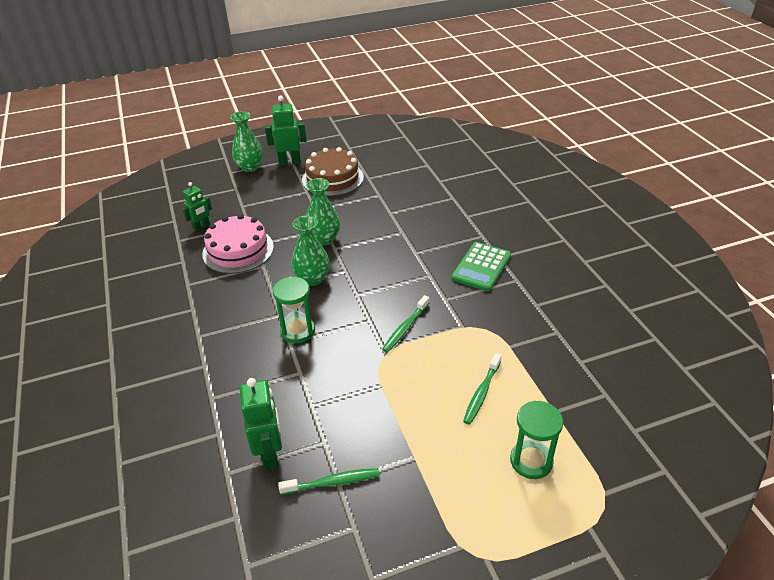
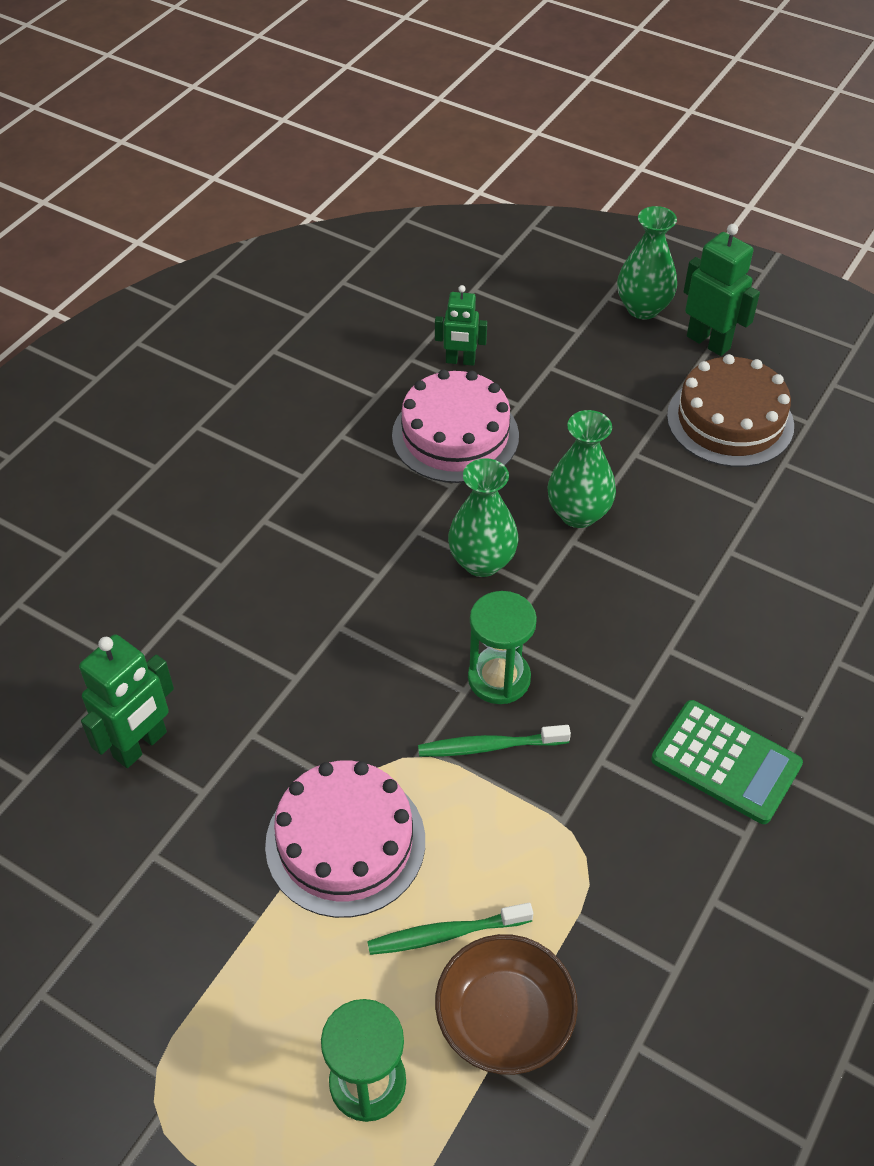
camera: 50 degrees right, 10 degrees up
green hourglass [273,277,315,343] -> green hourglass moved to [468,591,537,704]
green toothbrush [278,468,380,495] -> none
green calculator [451,242,511,291] -> green calculator turned 135 degrees counterclockwise [651,700,803,824]
none -> pink cake [265,761,425,918]
none -> brown bowl [435,934,578,1075]

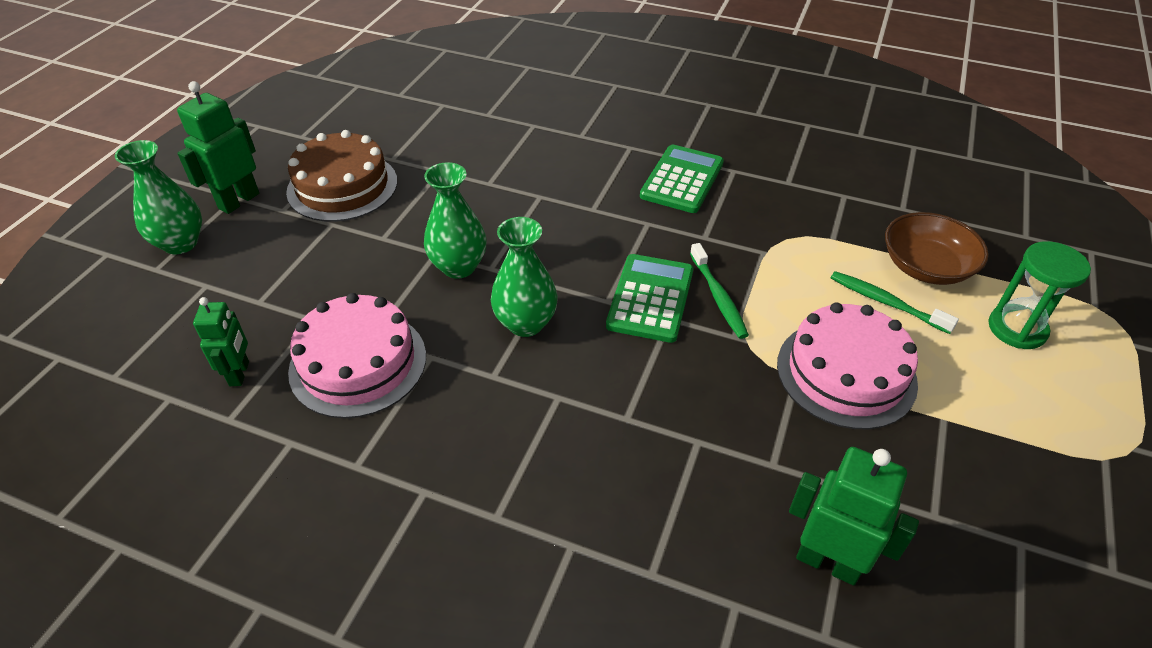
camera: 100 degrees left, 5 degrees down
green toothbrush [367,903,533,955] -> green toothbrush turned 150 degrees clockwise [831,271,959,334]
green hourglass [468,591,537,704] -> green calculator [606,254,693,343]

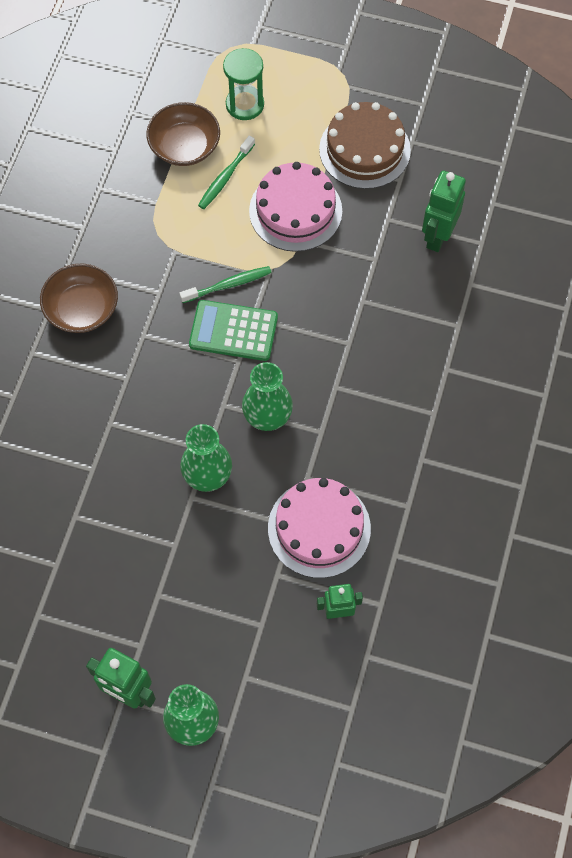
camera: 95 degrees left, 20 degrees up
brown cake [286,130,397,222] -> brown cake moved to [319,102,411,189]
green calculator [640,145,724,213] -> brown bowl [40,263,118,333]

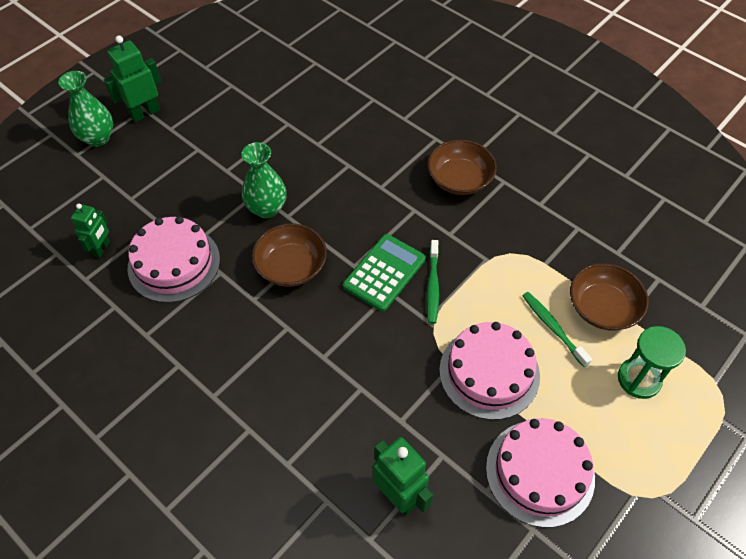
camera: 115 degrees right, 10 degrees down
green vase [242,362,293,431] -> brown bowl [252,224,327,287]
brown cake [319,102,411,189] -> pink cake [486,418,595,528]

